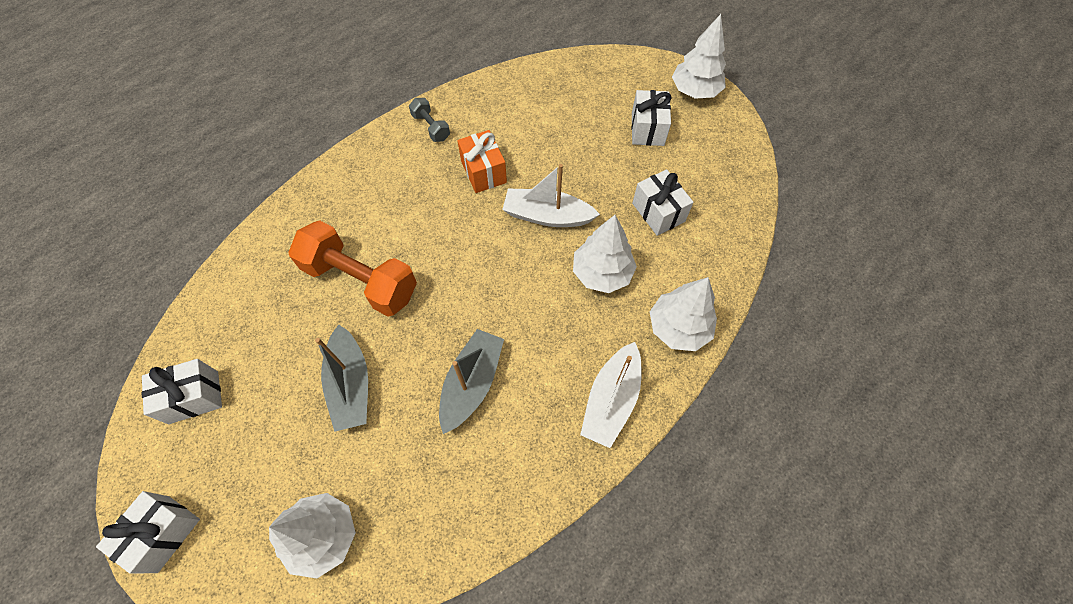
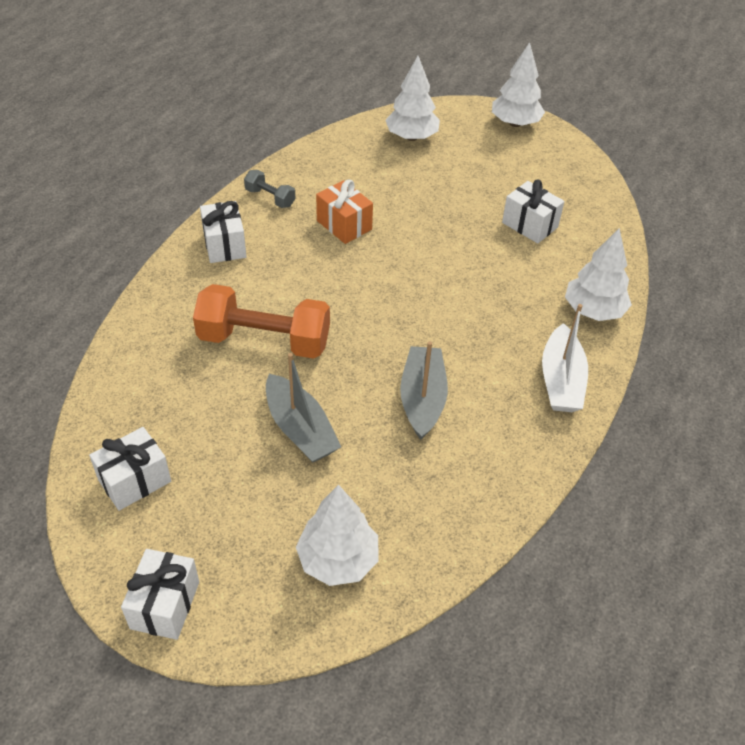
camera: 20 degrees left, 15 degrees down
white boat [502,164,600,227] -> none
white tree [573,215,637,293] -> white tree moved to [385,56,440,141]
white gift [631,90,671,146] -> white gift moved to [200,201,247,263]

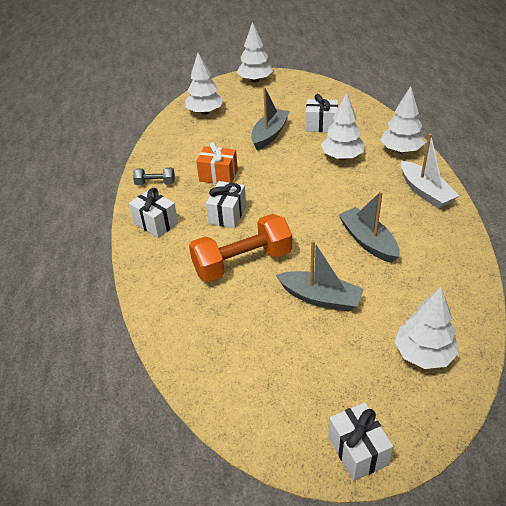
camera: 30 degrees left, 5 degrees down
white gift [89,427,171,511] -> white gift moved to [206,181,246,228]
none -> grey boat [251,87,290,150]
none -> white tree [321,93,365,160]

